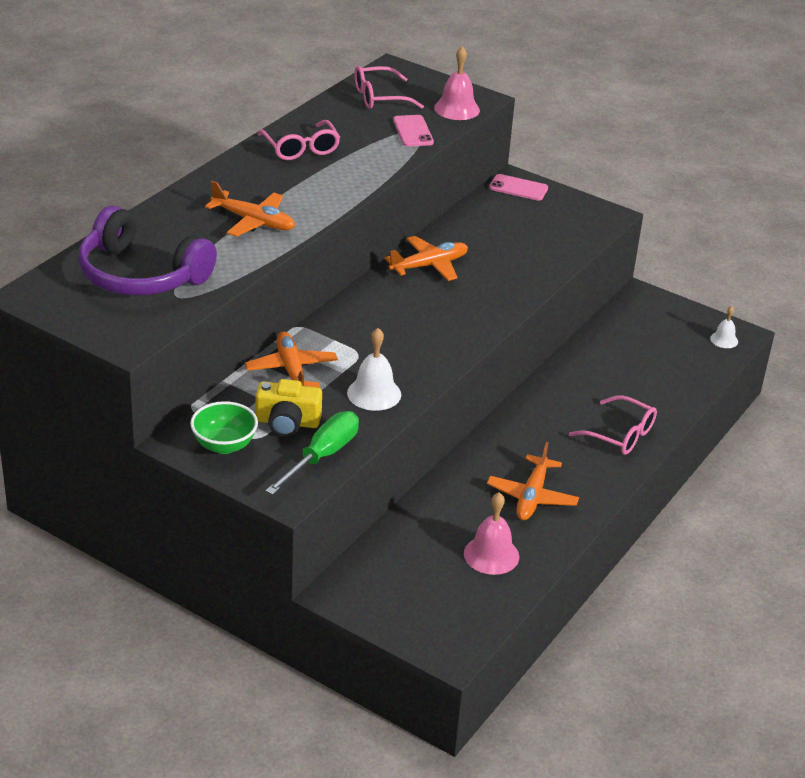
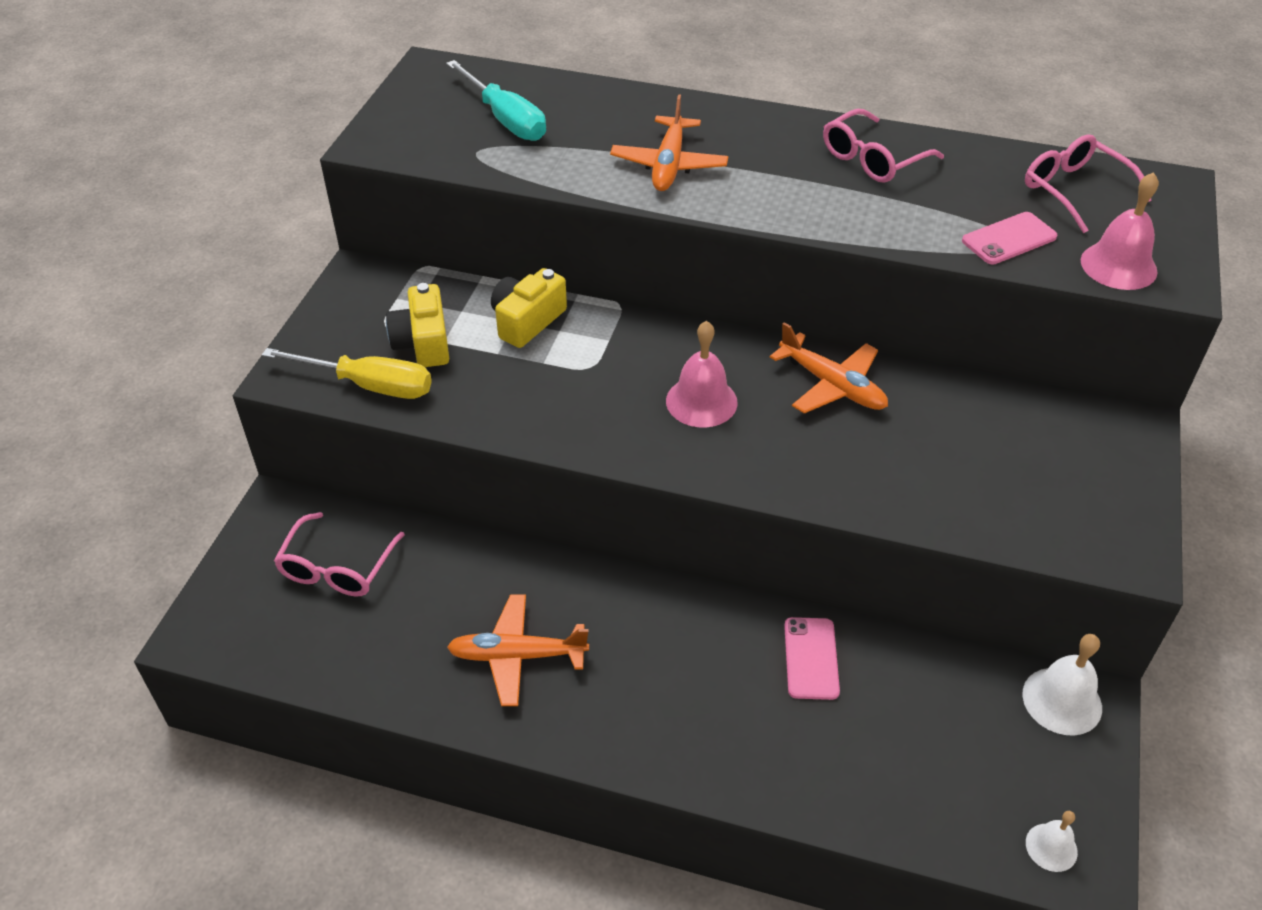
camera: 75 degrees right, 10 degrees up
purple headphones [78,205,217,296] -> turquoise screwdriver [446,60,546,141]
green bowl [190,401,258,454] -> none
orange plane [245,331,338,388] -> yellow camera [491,268,567,348]
green screwdriver [265,411,359,495] -> yellow screwdriver [262,348,432,399]
white bell [347,328,401,411] -> white bell moved to [1022,634,1102,735]
pink bell [464,492,519,575] -> pink bell moved to [666,321,738,427]
pink phone [489,174,548,201] -> pink phone moved to [784,617,840,700]
pink glasses [569,395,657,455] -> pink glasses moved to [274,512,405,596]

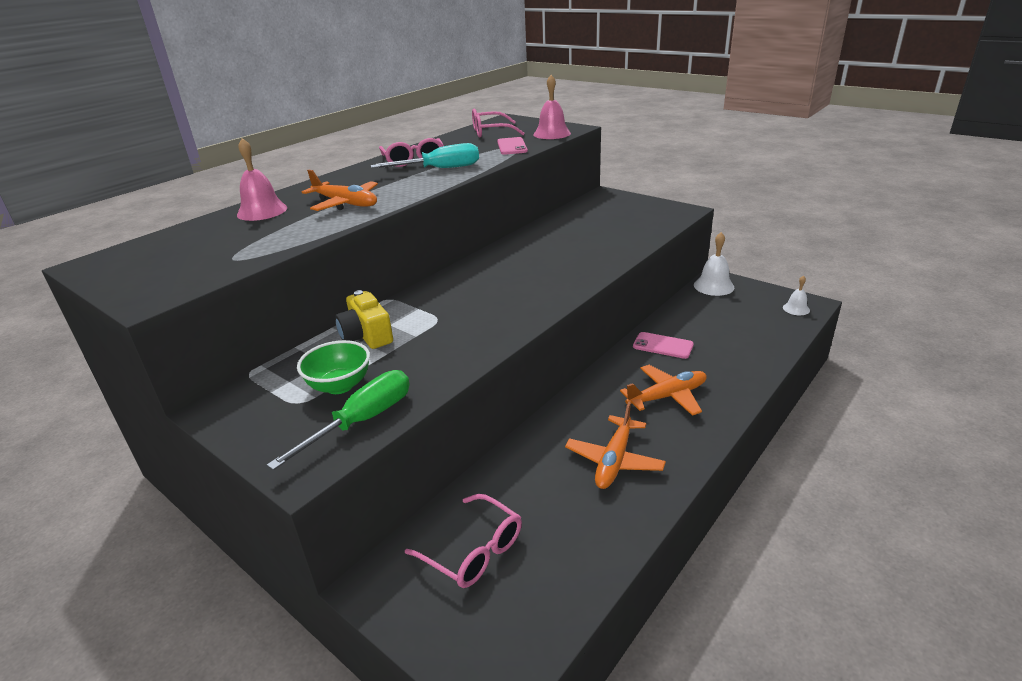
camera: 65 degrees left, 15 degrees down
yellow screwdriver [262,348,432,399] -> green screwdriver [267,370,410,470]
yellow camera [386,283,449,367] -> green bowl [297,340,370,394]
turquoise screwdriver [446,60,546,141] -> turquoise screwdriver moved to [371,143,479,168]
pink bell [666,321,738,427] -> pink bell moved to [237,138,287,221]
orange plane [770,322,888,414] -> orange plane moved to [620,365,707,416]

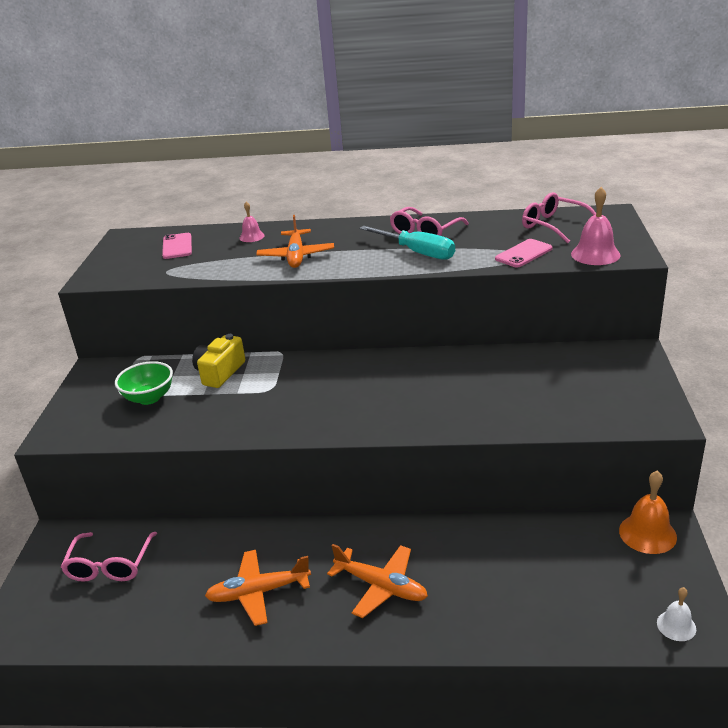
camera: 55 degrees right, 0 degrees up
pink bell [237,138,287,221] -> pink bell [239,201,265,242], size x0.60
green screwdriver [267,370,410,470] -> none
pink phone [633,332,694,359] -> pink phone moved to [162,233,192,259]
white bell [694,232,734,296] -> orange bell [619,471,677,554]

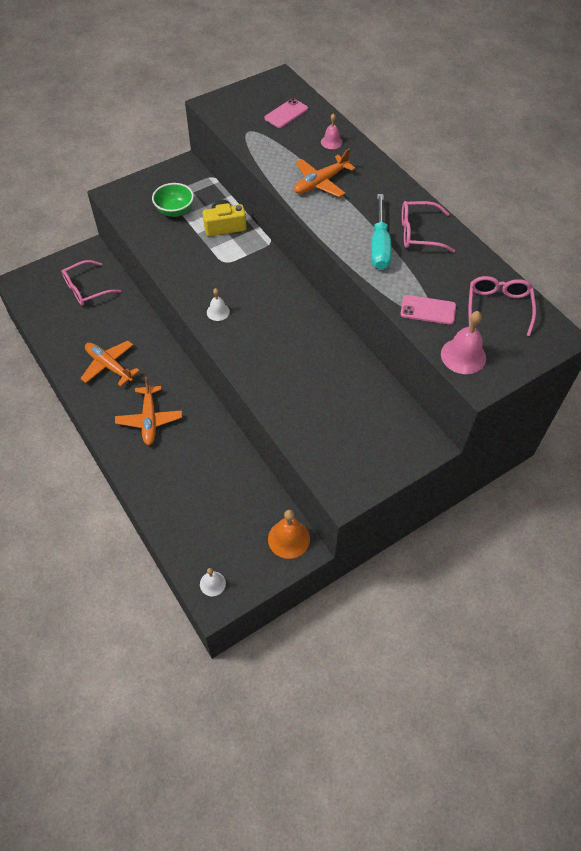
camera: 50 degrees right, 25 degrees up
none -> white bell [207,288,230,321]

